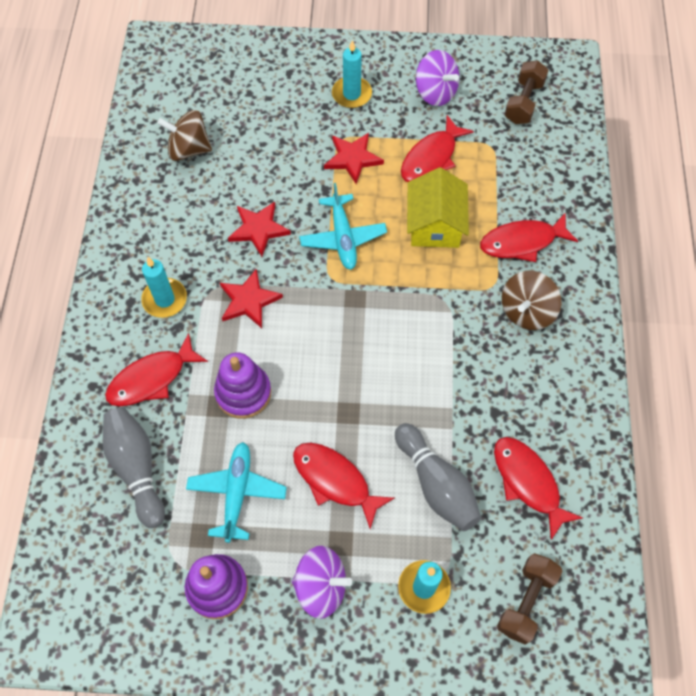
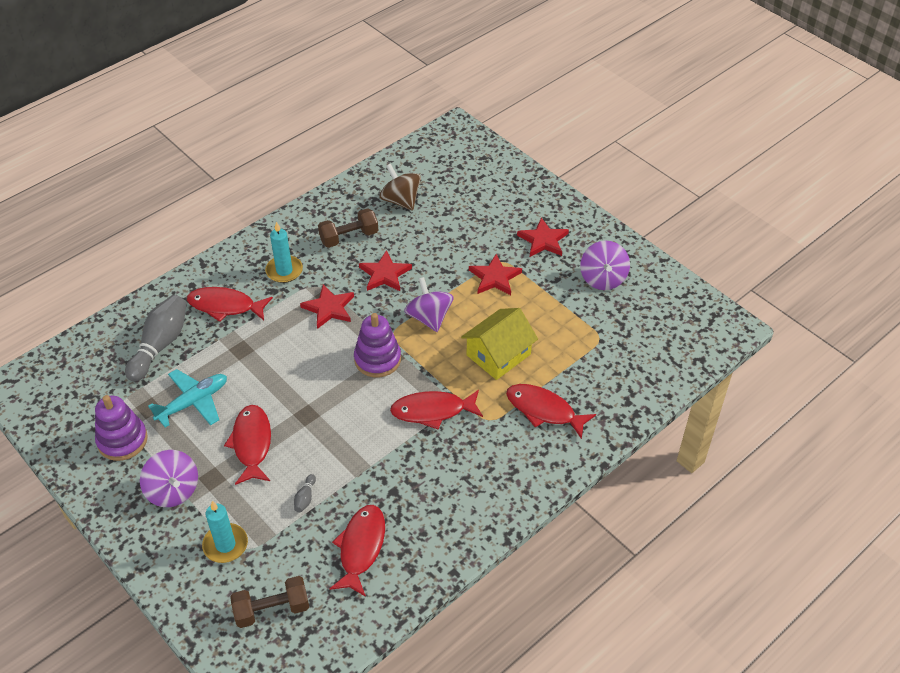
camera: 45 degrees right, 15 degrees down
purple stacking toy [214,352,271,419] -> purple stacking toy moved to [354,313,401,378]
turquoise plane [299,183,387,270] -> purple spinning top [404,277,454,332]
turquoise candle [332,40,372,108] -> red star [517,218,569,257]
grey bowling pin [395,423,481,531] -> grey bowling pin [294,474,316,513], size x0.42
red fish [401,115,474,182] -> red fish moved to [390,390,483,430]
brown spinning top [502,271,561,330] -> none
brown dumbbell [505,60,548,124] -> brown dumbbell moved to [318,208,378,248]

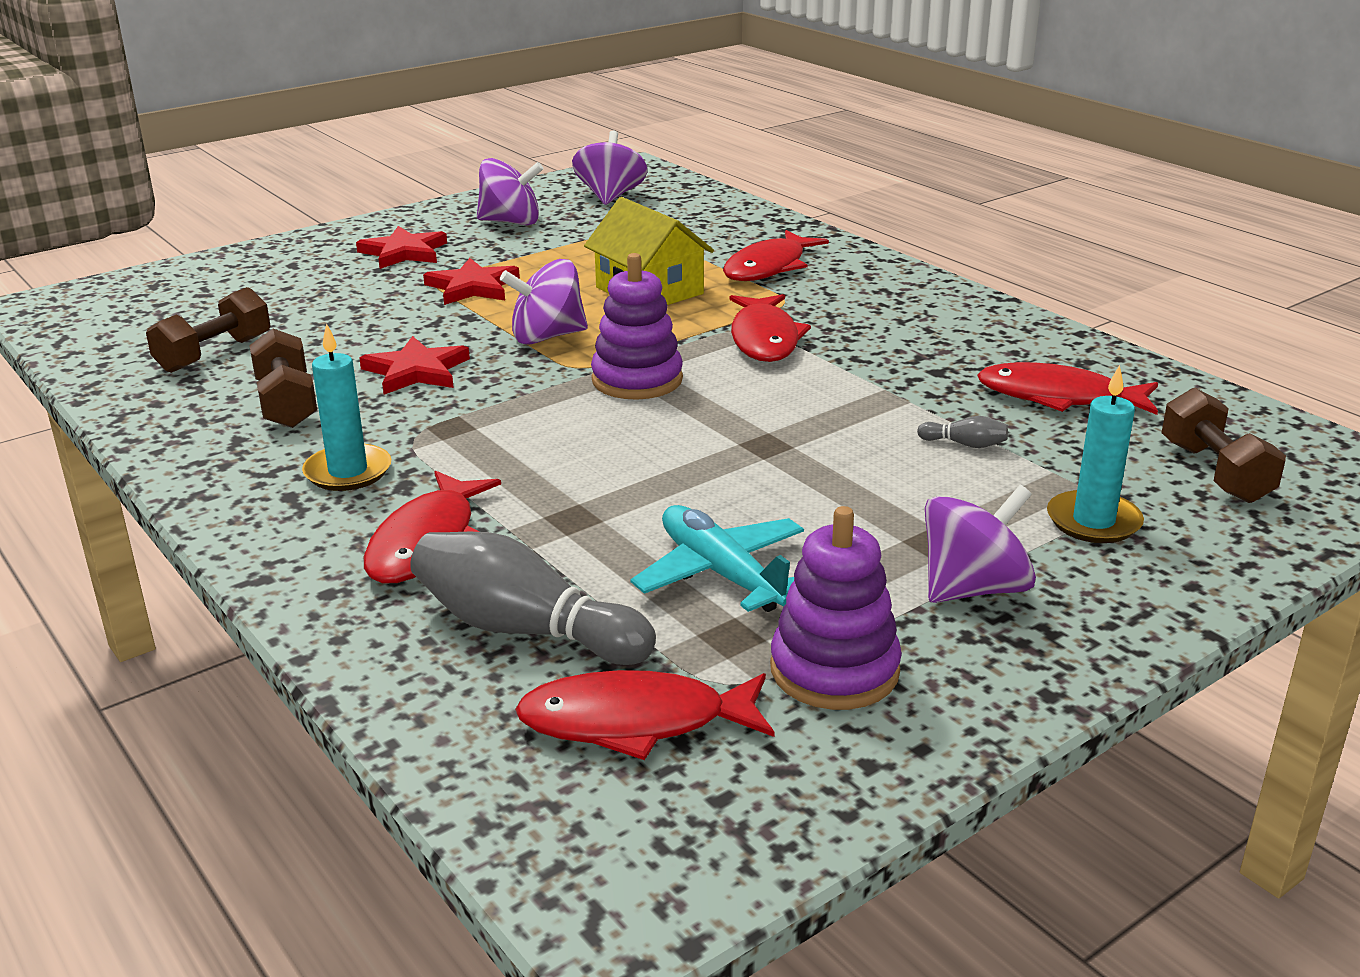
camera: 85 degrees left, 20 degrees down
red fish [224,405,271,485] -> red fish moved to [515,670,775,760]
red star [300,284,354,329] -> none
brown spinning top [379,164,421,211] -> brown dumbbell [146,287,271,373]
none -> purple spinning top [572,131,647,205]

